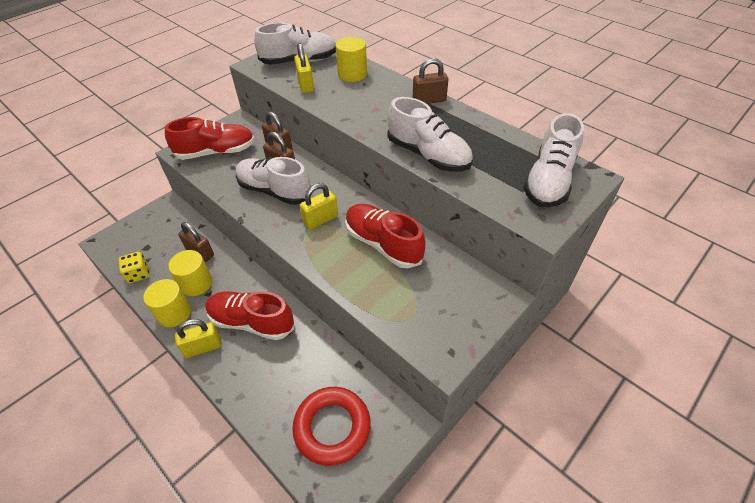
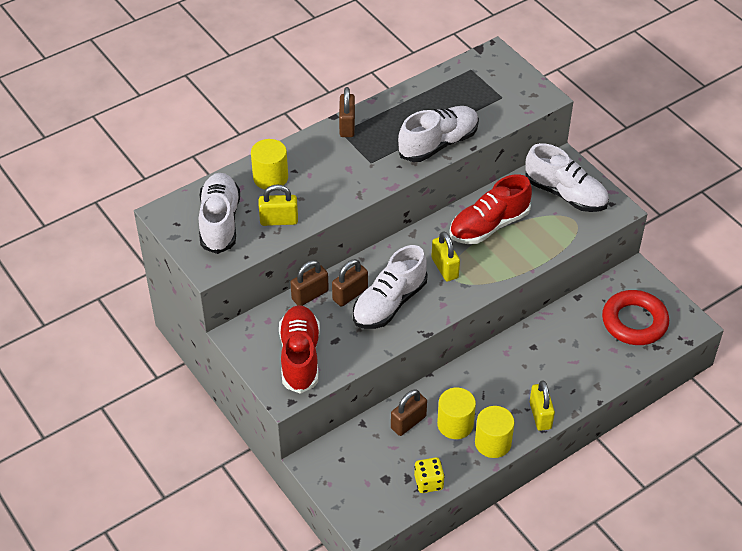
camera: 80 degrees left, 0 degrees up
red shoe [205,291,294,340] -> none
white shoe [523,113,584,207] -> white shoe moved to [525,143,609,212]

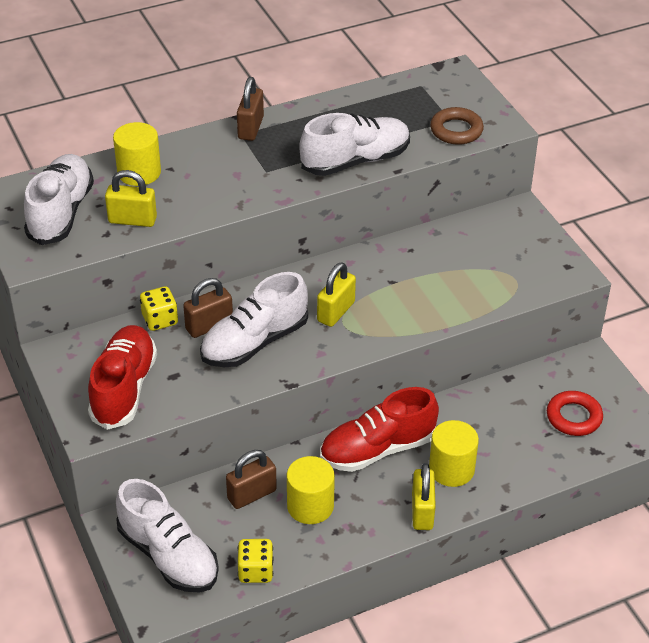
camera: 10 degrees right, 5 degrees down
brown padlock [290,260,329,306] -> yellow dice [140,286,178,331]
yellow padlock [431,231,460,281] -> yellow padlock turned 45 degrees clockwise [317,262,356,327]
red shoe [449,174,532,244] -> red shoe moved to [320,387,439,472]
yellow cylinder [475,406,515,458] -> yellow cylinder moved to [429,420,479,487]
white shoe [525,143,609,212] -> white shoe moved to [116,479,219,593]
red ring [602,290,669,345] -> red ring [547,391,603,436], size x0.65
none -> brown ring [430,107,484,145]

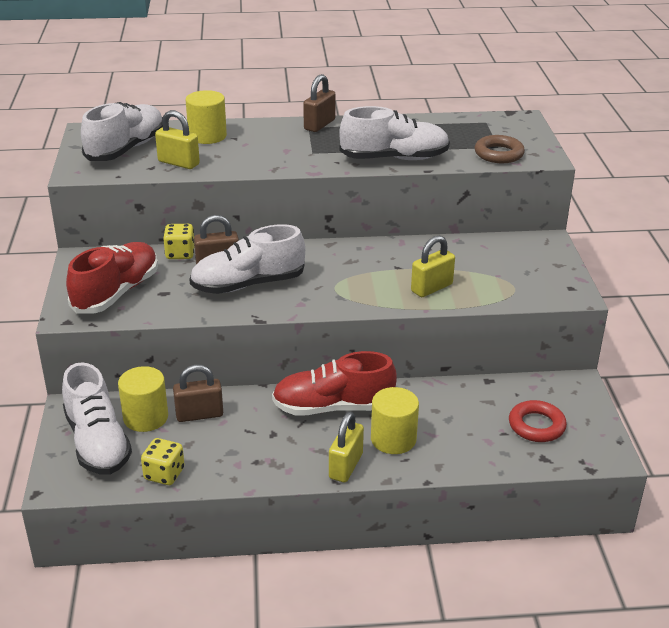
camera: 20 degrees right, 10 degrees down
yellow cylinder [287,456,335,524] -> yellow cylinder moved to [118,366,168,432]
yellow padlock [317,262,356,327] -> yellow padlock moved to [411,235,455,297]

